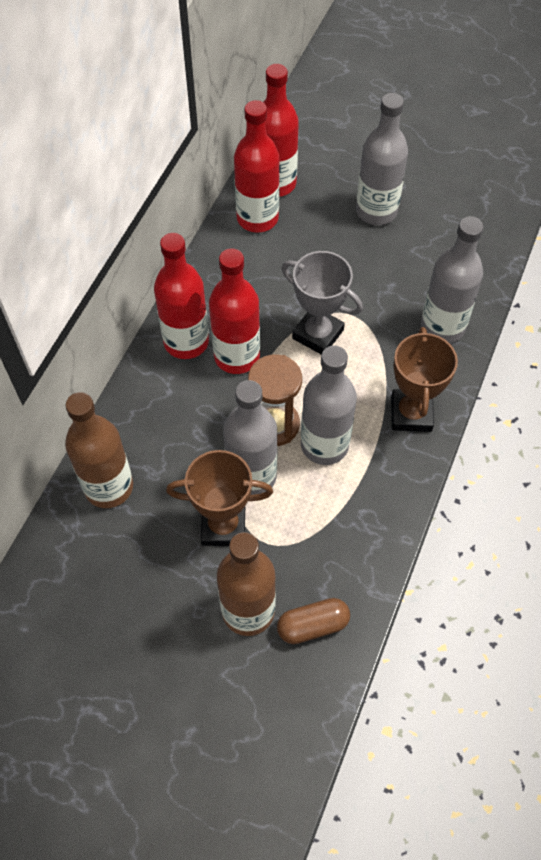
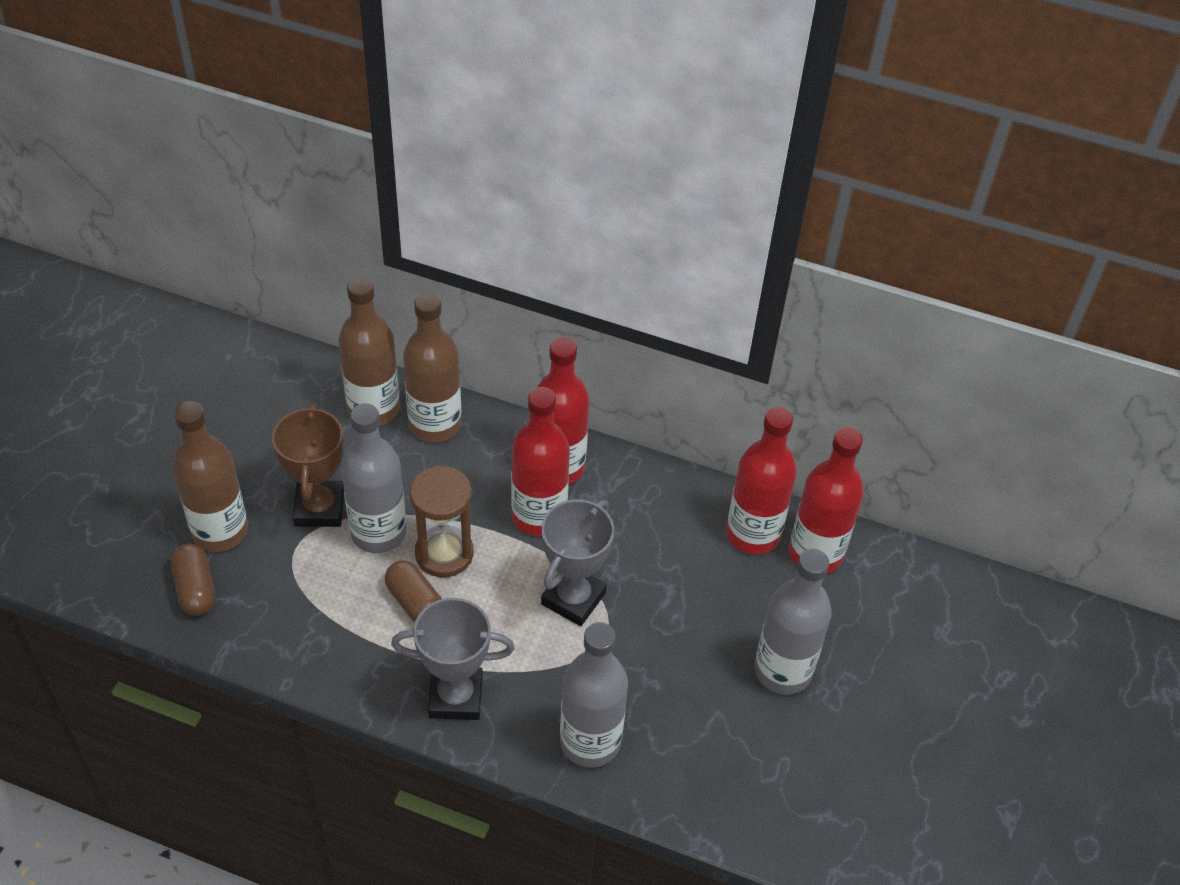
camera: 85 degrees right, 10 degrees down
grey bottle [301,346,357,465] -> brown capsule [385,560,442,623]
brown trophy [391,327,458,432] -> grey trophy [391,598,515,720]
none -> brown bottle [403,293,461,443]

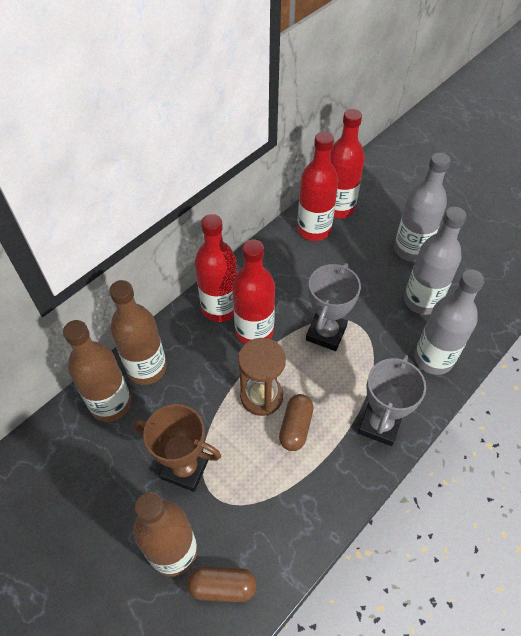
camera: 65 degrees left, 5 degrees up
grey bottle [341,403,406,553] -> grey bottle moved to [404,207,467,315]
brown capsule [385,560,442,623] -> brown capsule turned 60 degrees counterclockwise [279,394,313,451]
grey trophy [541,499,614,626] -> grey trophy turned 60 degrees clockwise [306,263,361,351]

